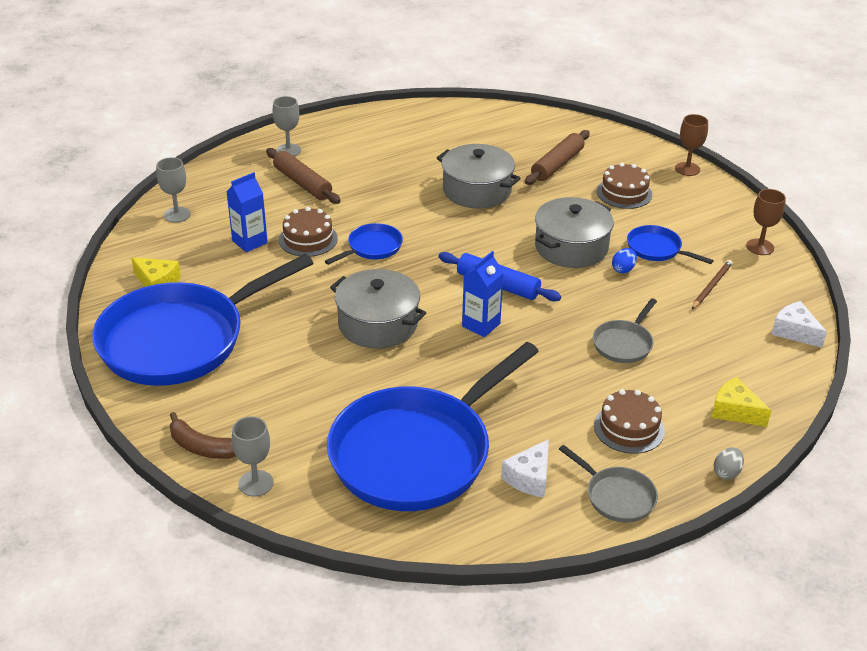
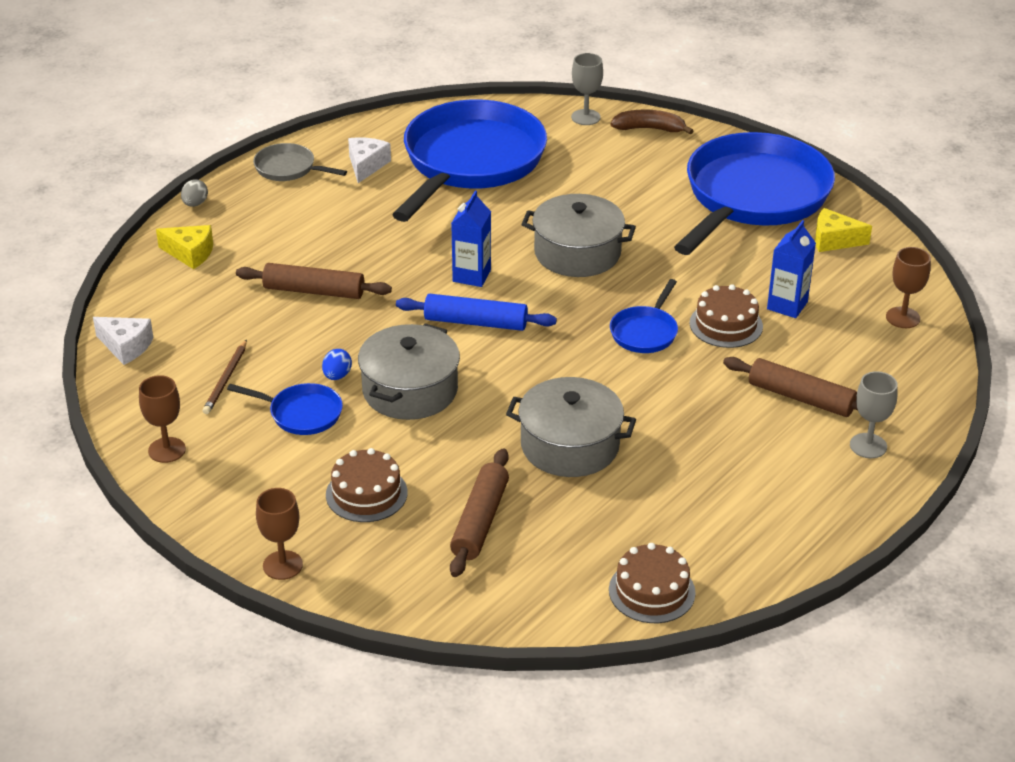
camera: 160 degrees right, 0 degrees up
grey goblet [156,157,191,223] -> brown goblet [886,247,931,328]
grey pan [593,298,657,363] -> brown rolling pin [236,263,392,299]
brown cake [594,389,665,454] -> brown cake moved to [609,543,696,623]

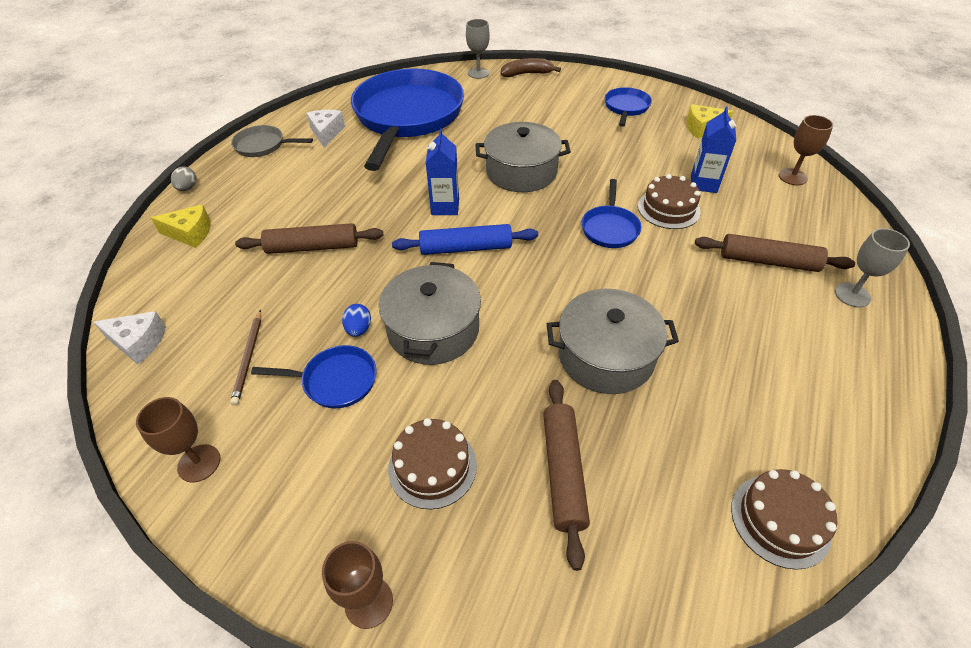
camera: 15 degrees left, 10 degrees up
blue pan [674,132,835,255] -> blue pan [605,87,652,127], size x0.42

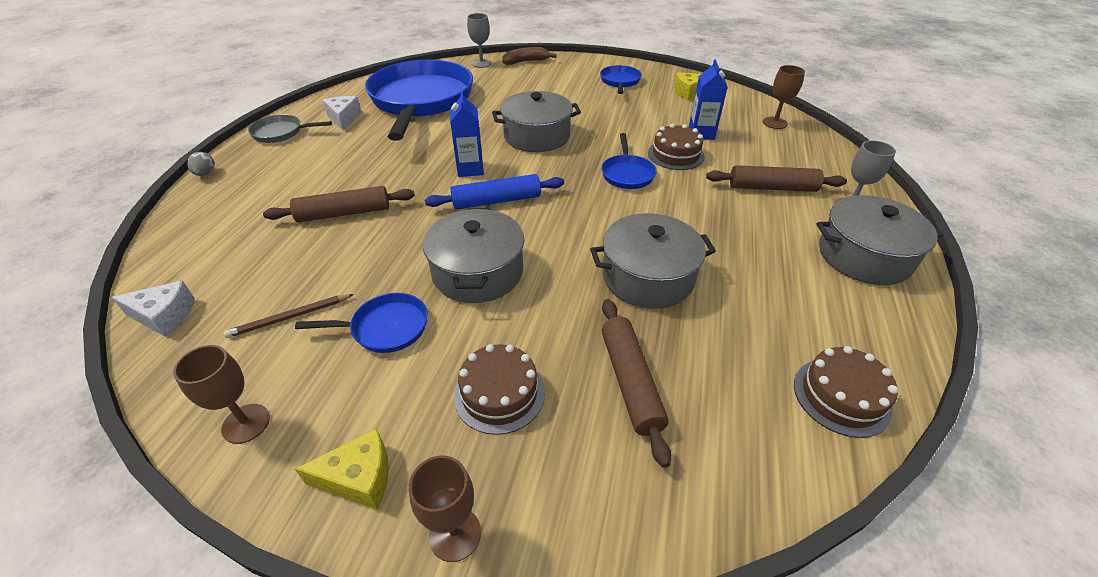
camera: 10 degrees left, 5 degrees down
yellow cheese [150,205,211,248] -> yellow cheese moved to [295,428,389,509]
brown pencil [230,310,261,405] -> brown pencil turned 75 degrees clockwise [224,294,354,338]
blue egg [342,304,371,337] -> none
none -> grey pot [816,195,944,285]

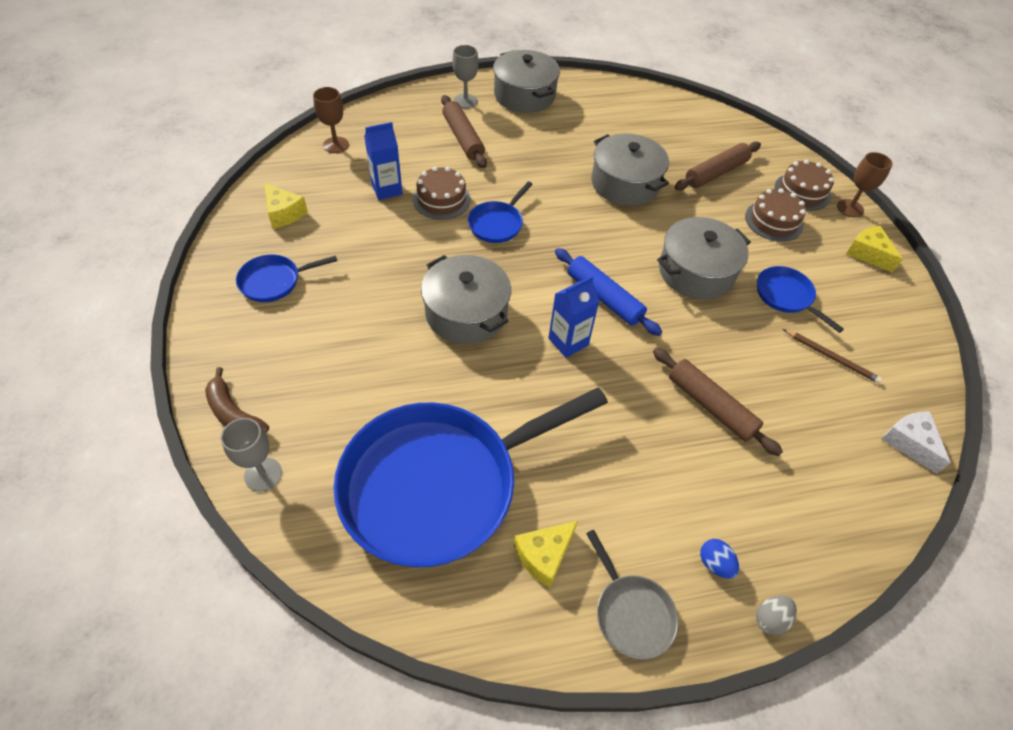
camera: 120 degrees left, 10 degrees up
brown goblet [173,345,270,444] -> none
white cheese [323,96,361,130] -> yellow cheese [514,521,578,588]
blue pan [601,133,657,189] -> blue pan turned 150 degrees clockwise [468,182,533,243]
brown cake [794,346,898,438] -> brown cake moved to [775,160,834,211]
none -> blue egg [700,539,739,579]

